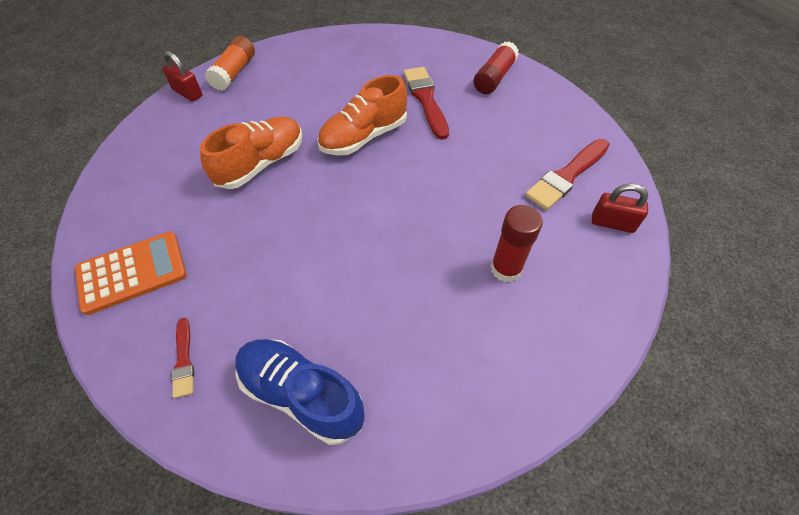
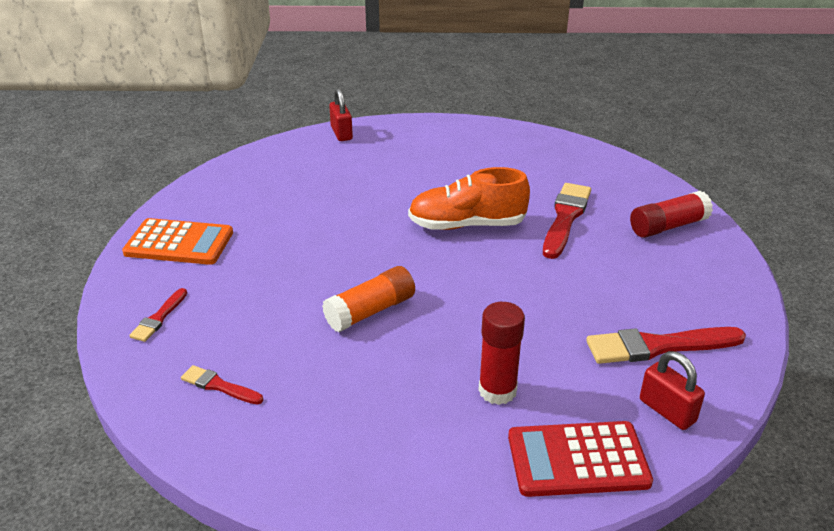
camera: 35 degrees right, 20 degrees down
orange shoe [200,116,302,189] -> none
orange glue stick [205,36,255,91] -> orange glue stick moved to [322,266,415,332]
blue shoe [235,339,364,445] -> red brush [181,365,263,405]
none -> red calculator [508,421,653,497]

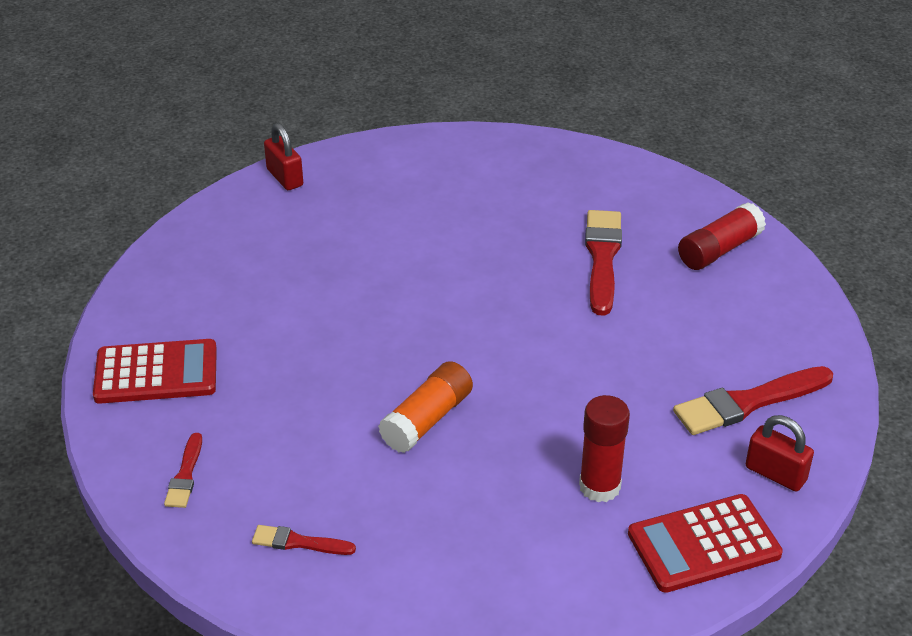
camera: 15 degrees left, 5 degrees up
orange calculator [122,218,233,265] -> red calculator [93,339,217,404]
orange shoe [408,167,530,230] -> none

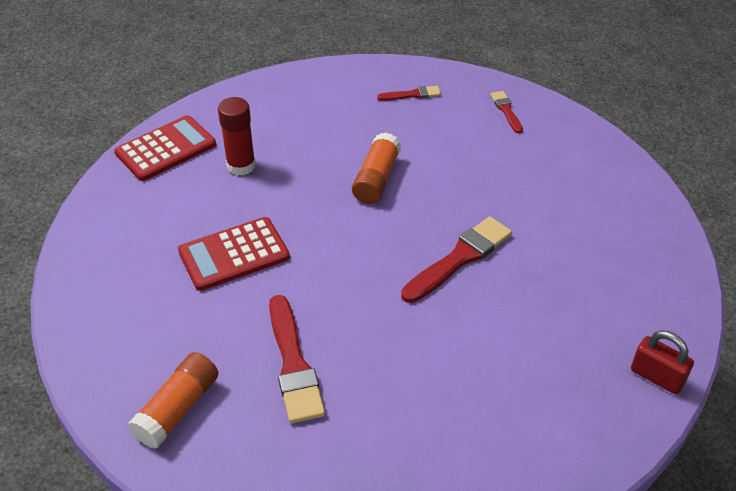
camera: 160 degrees right, 5 degrees up
red calculator [93,339,217,404] -> red calculator moved to [178,217,290,291]
red brush [673,366,833,435] -> red brush moved to [401,216,512,303]
red glue stick [678,202,766,270] -> orange glue stick [128,352,219,449]
red padlock [746,415,814,492] -> none

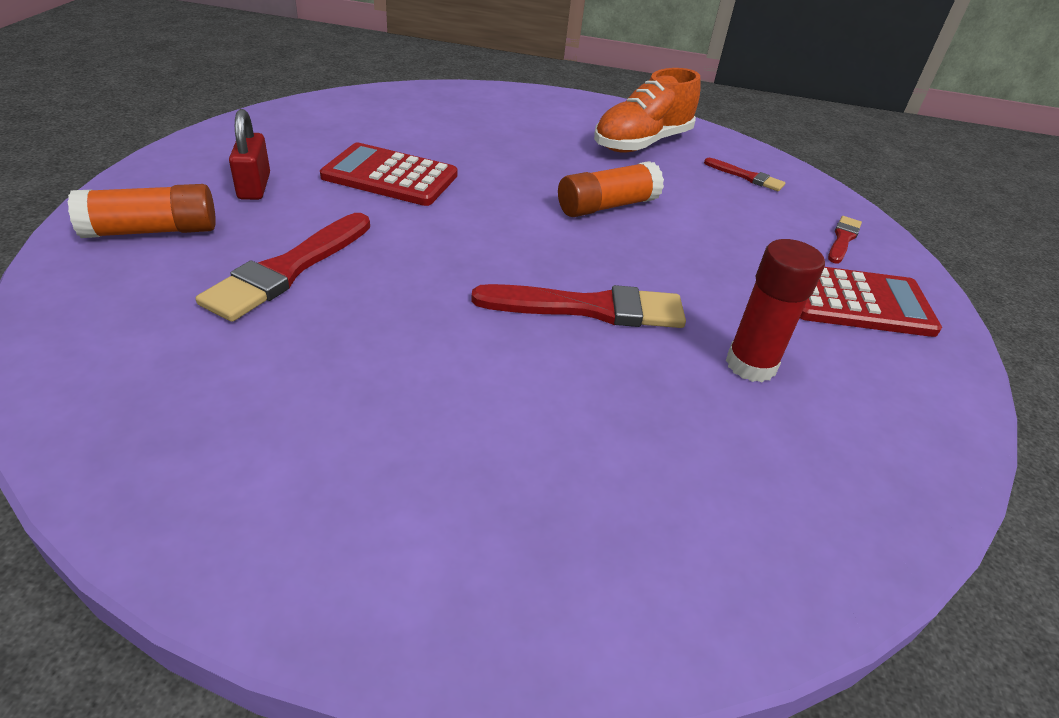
camera: 40 degrees right, 5 degrees down
red calculator [114,115,216,181] -> red calculator moved to [800,267,942,337]
red glue stick [218,97,256,176] -> red glue stick moved to [726,239,825,382]
red padlock [631,331,694,394] -> red padlock moved to [229,109,270,200]
none -> orange shoe [594,68,701,152]

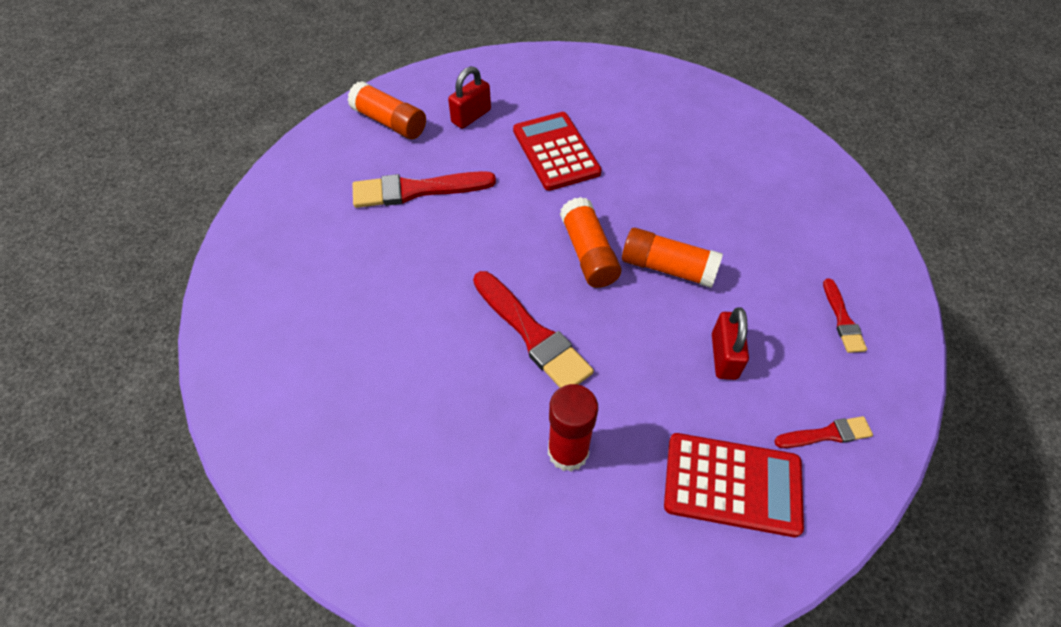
camera: 55 degrees right, 15 degrees up
orange shoe [594,68,701,152] -> none
red calculator [800,267,942,337] -> red calculator turned 45 degrees counterclockwise [664,433,804,537]
none -> orange glue stick [560,197,621,288]
none -> red padlock [712,307,749,380]

